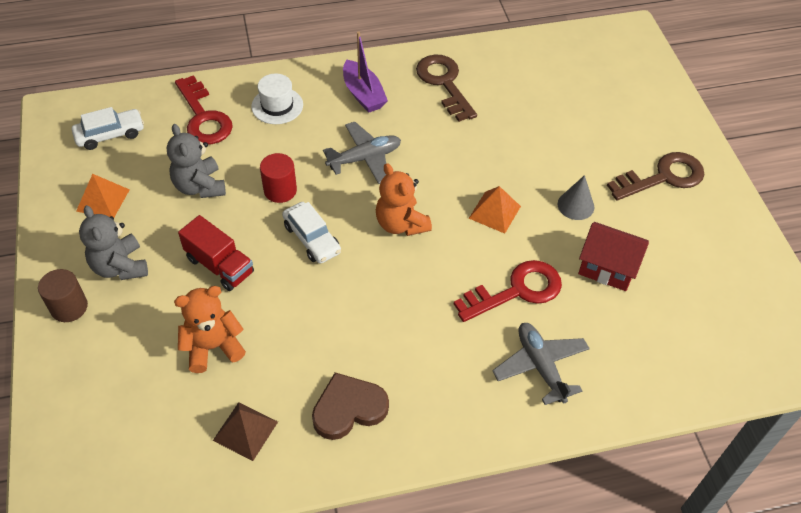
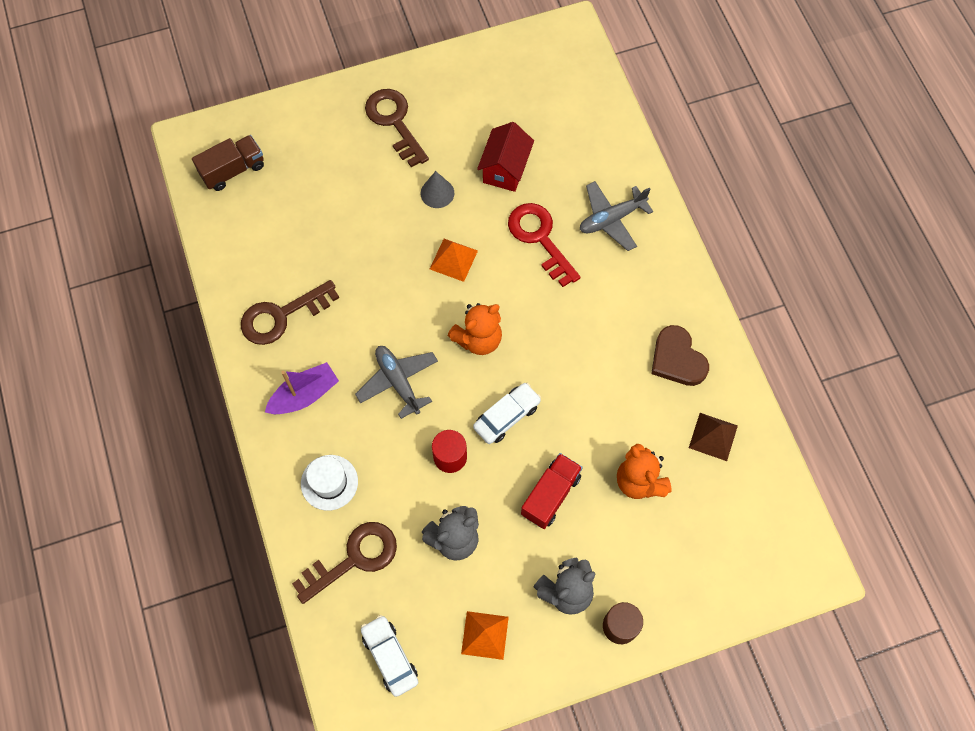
camera: 95 degrees left, 15 degrees up
red key [175,75,233,144] -> brown key [292,522,397,604]
none -> brown truck [192,135,264,191]

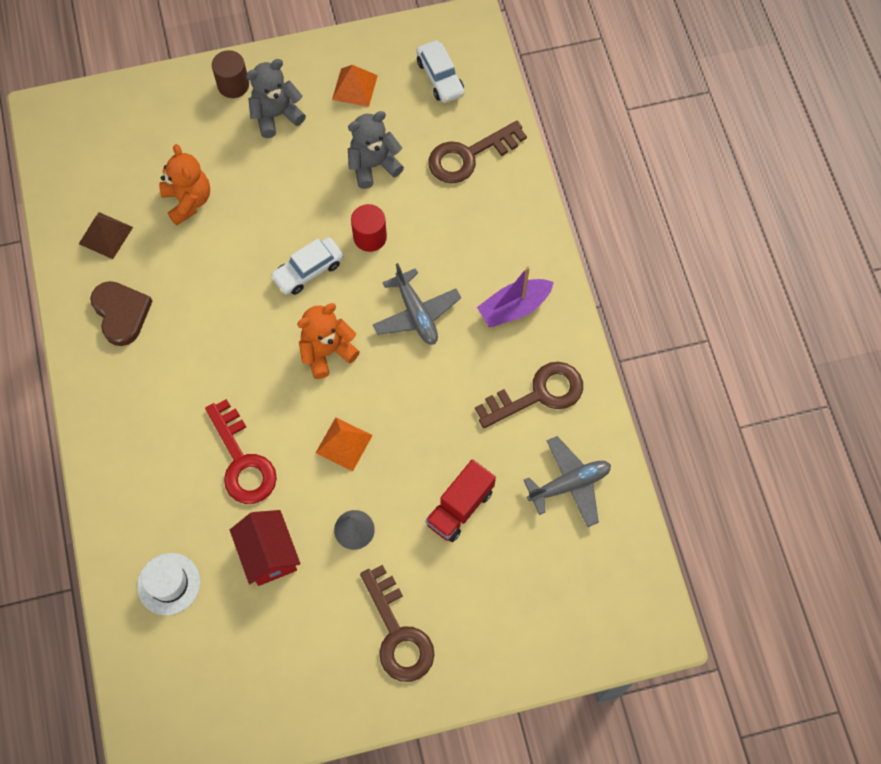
camera: 175 degrees left, 0 degrees up
brown truck [192,135,264,191] -> none
white hat [301,455,358,511] -> white hat moved to [137,553,200,615]
red house [477,122,534,192] -> red house turned 45 degrees counterclockwise [230,510,300,586]
red truck [521,453,583,529] -> red truck moved to [425,459,496,542]
grey plane [580,181,653,251] -> grey plane moved to [524,436,611,527]

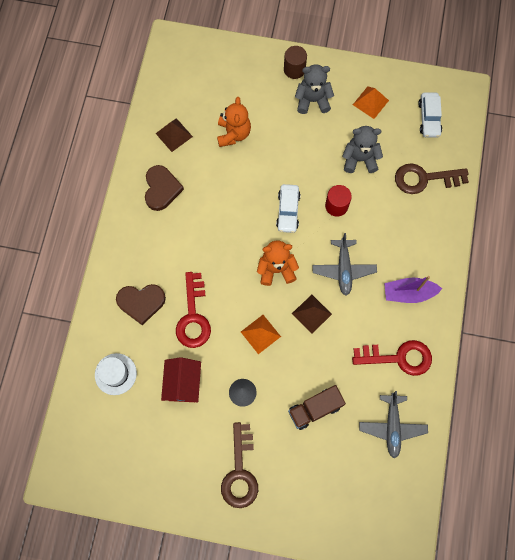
camera: 25 degrees right, 5 degrees up
white car [270,237,343,295] -> white car turned 75 degrees counterclockwise [276,184,300,233]
red truck [425,459,496,542] -> brown truck [288,385,346,430]
brown key [475,362,583,428] -> red key [352,340,432,376]
grey plane [524,436,611,527] -> grey plane turned 90 degrees clockwise [359,391,428,458]
none -> brown heart [116,284,166,325]
none -> brown pyramid [292,295,332,333]

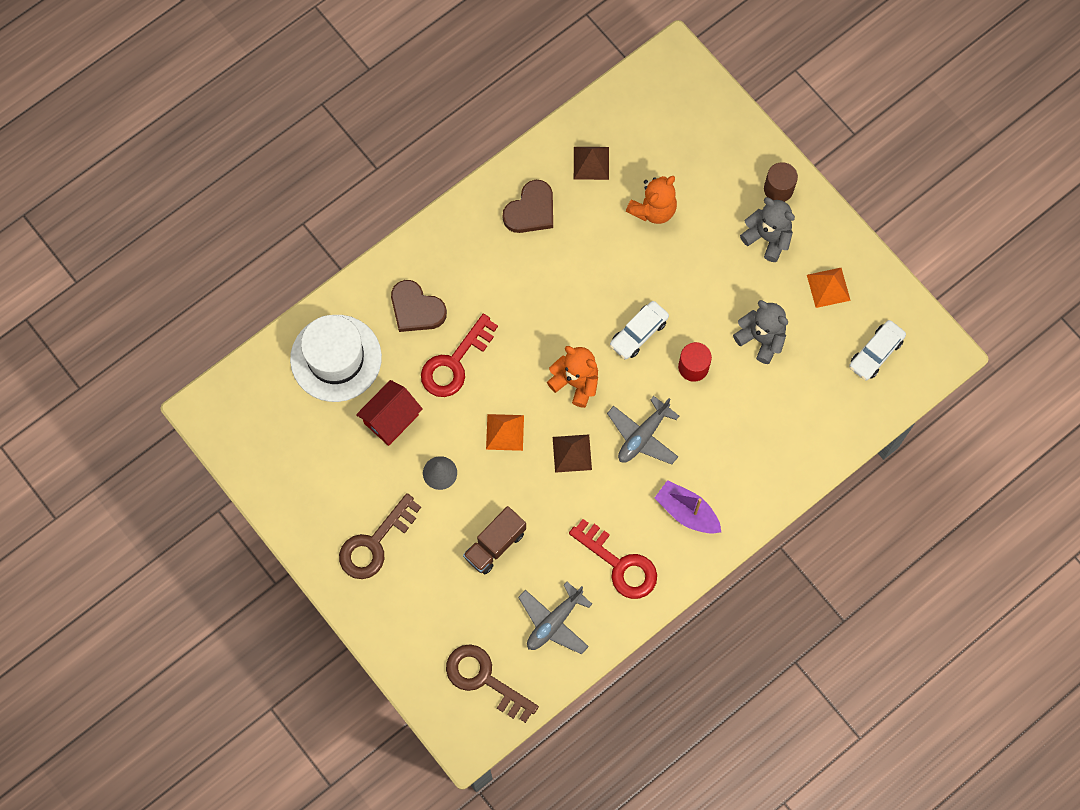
camera: 40 degrees right, 0 degrees up
white hat [95,353,137,395] -> white hat [290,315,382,402], size x1.77
brown truck [288,385,346,430] -> brown truck turned 60 degrees counterclockwise [463,506,526,574]
brown key [395,163,469,194] -> brown key moved to [446,644,539,723]

